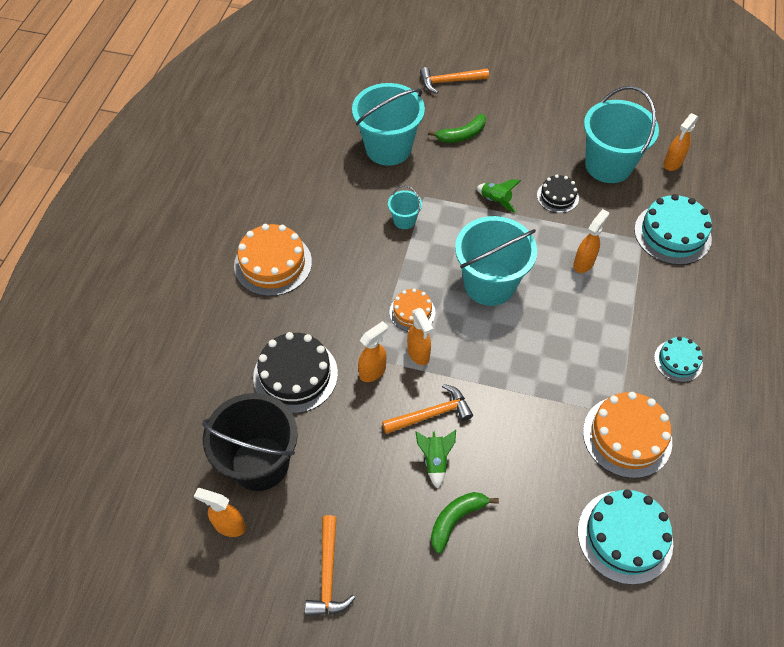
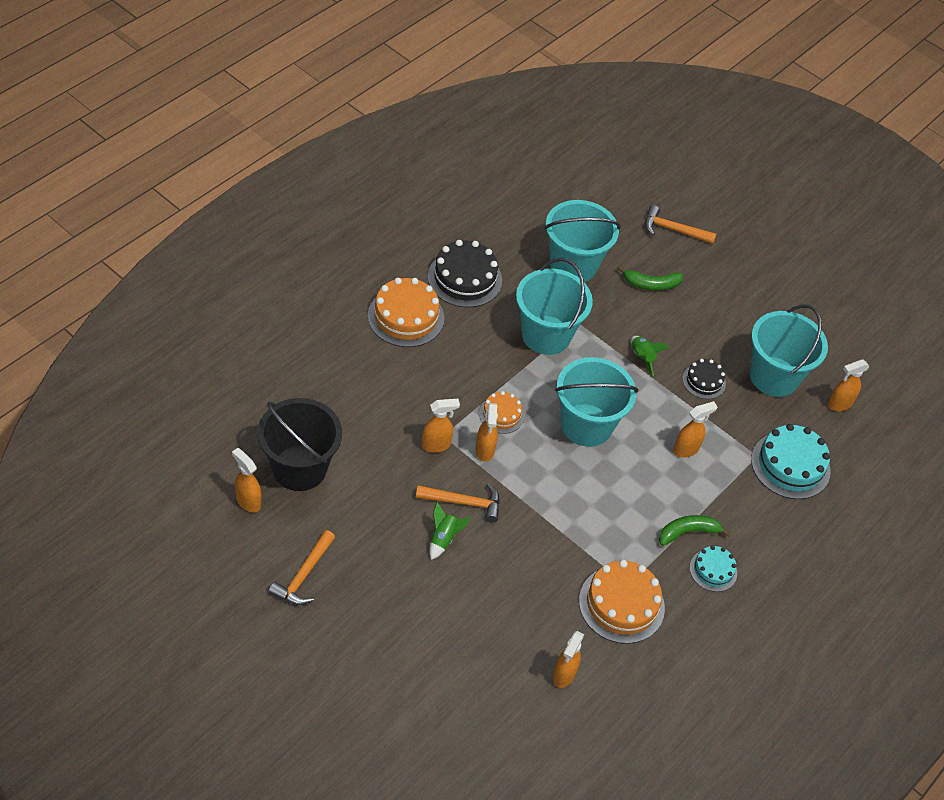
camera: 20 degrees right, 5 degrees down
black cake [253,332,338,413] -> black cake moved to [428,240,502,307]
turquoise bucket [388,185,422,229] -> turquoise bucket [516,258,593,355], size x2.18
green banana [431,492,499,553] -> green banana moved to [659,515,731,546]
turquoise cake [578,489,673,585] -> orange spray bottle [553,631,585,688]

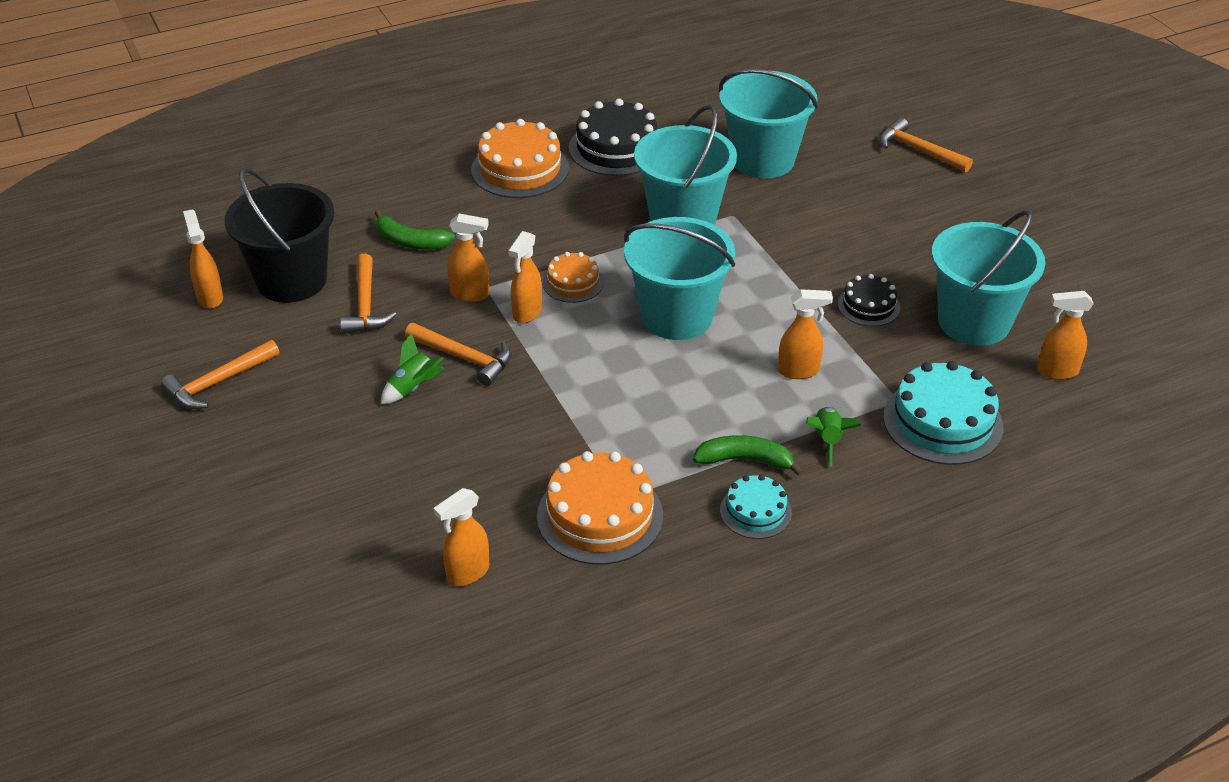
camera: 30 degrees right, 10 degrees down
green banana [617,266,683,291] -> green banana moved to [375,210,455,250]
green rocket [631,336,669,376] -> green rocket moved to [806,407,862,467]
none -> orange hammer [340,254,397,334]

